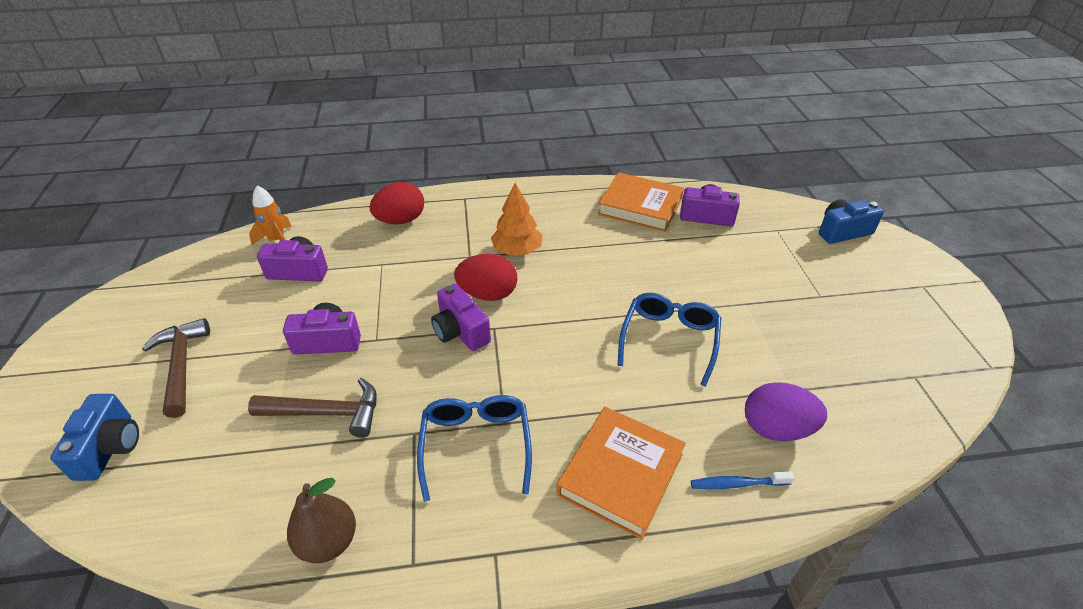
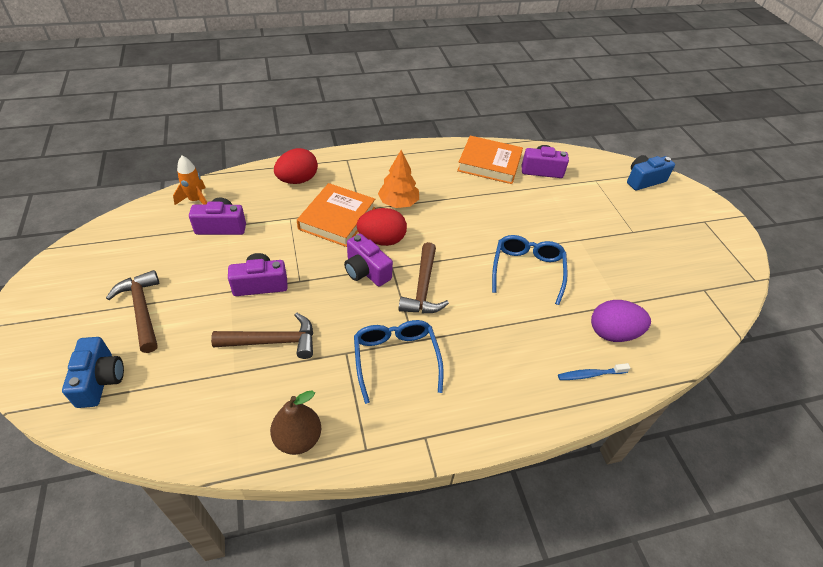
camera: 10 degrees left, 5 degrees up
orange book [556,407,686,539] -> orange book moved to [297,183,375,247]
none -> brown hammer [399,242,449,313]

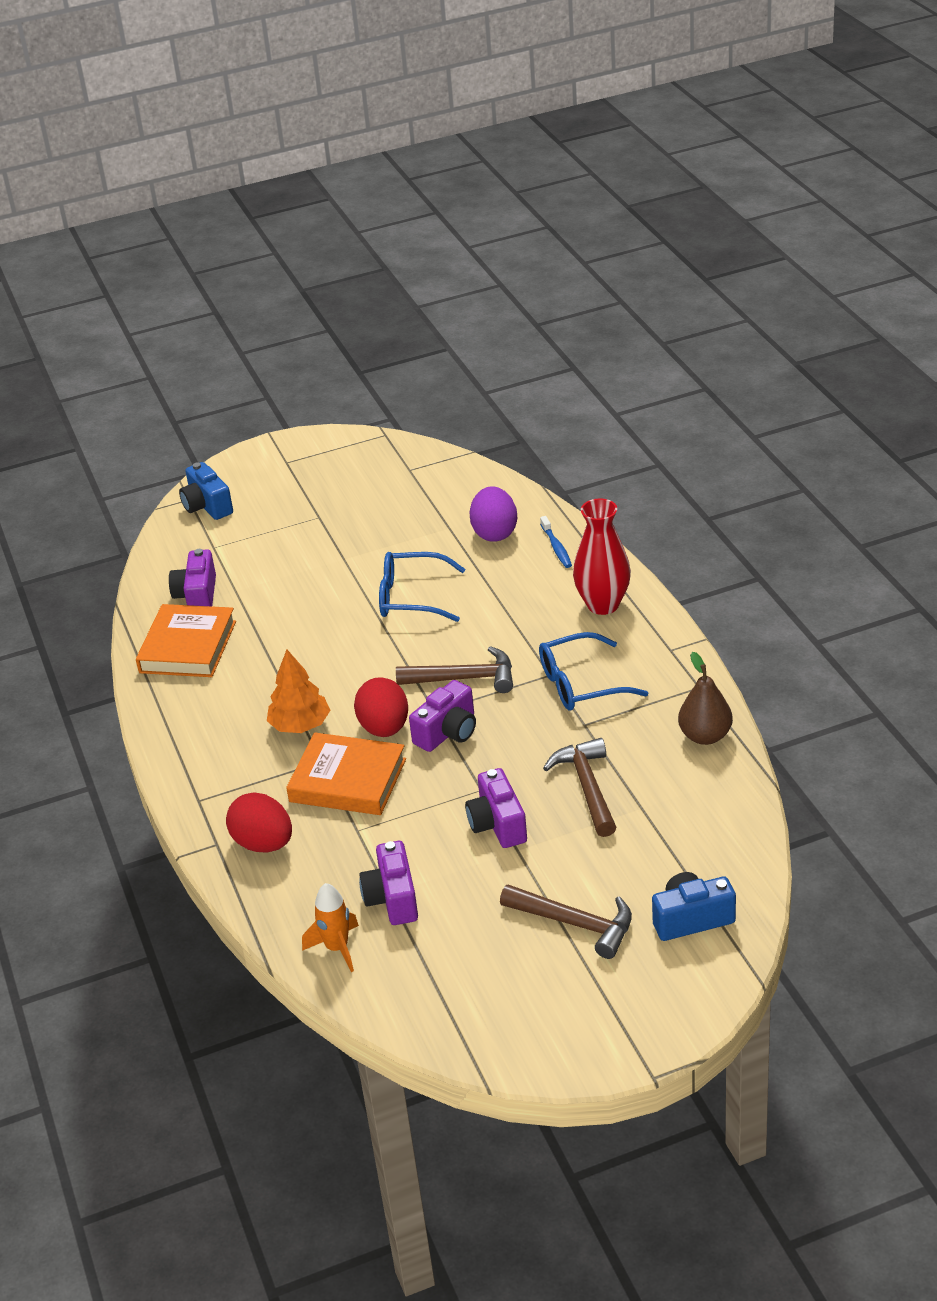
camera: 90 degrees left, 10 degrees down
brown hammer [106,270,159,353] -> brown hammer turned 120 degrees counterclockwise [500,884,632,959]
none -> red vase [573,499,631,615]

